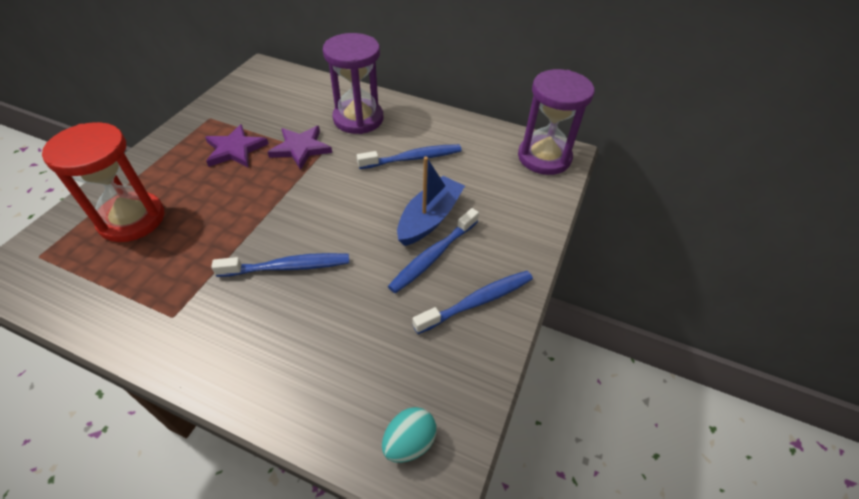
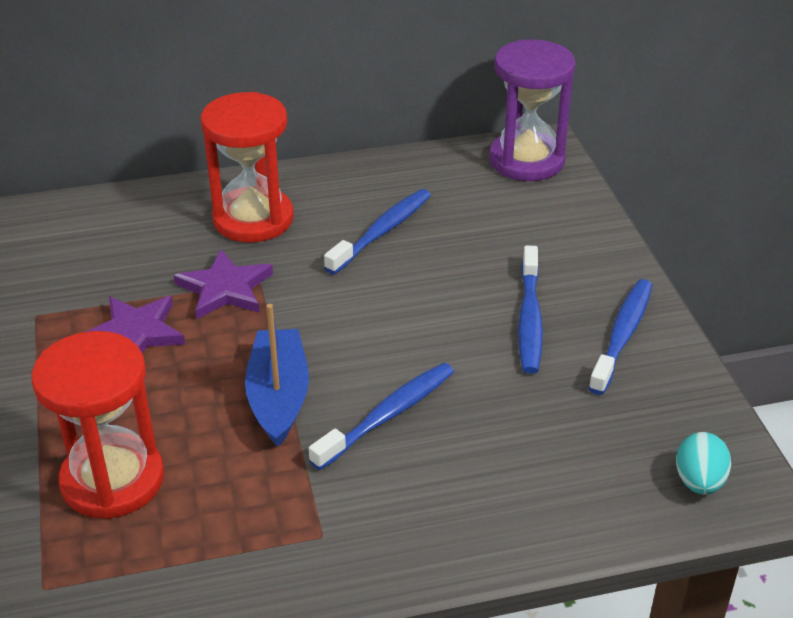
camera: 35 degrees left, 10 degrees down
purple hourglass [323,33,383,134] -> red hourglass [201,92,294,243]
blue boat [397,157,465,246] -> blue boat moved to [245,304,309,447]

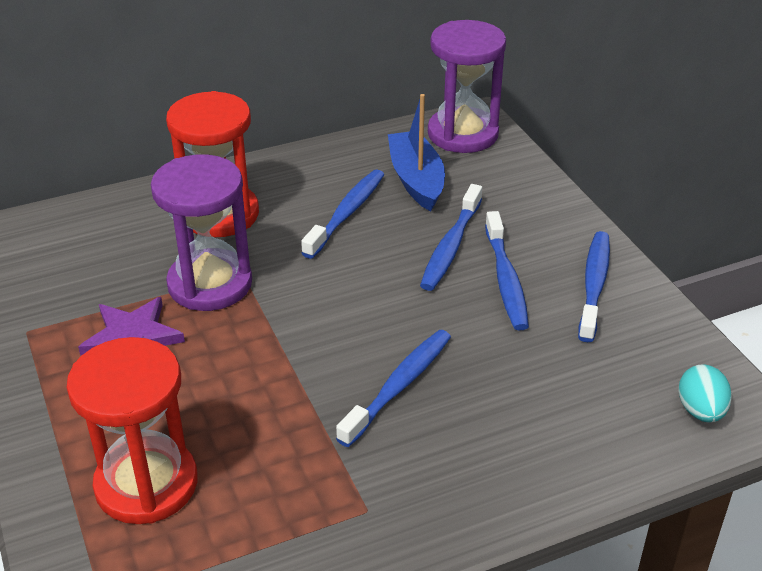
camera: 10 degrees left, 0 degrees up
purple star [174,249,273,319] -> purple hourglass [151,155,252,311]
blue boat [245,304,309,447] -> blue boat moved to [388,94,445,211]
none -> blue toothbrush [420,184,482,291]

